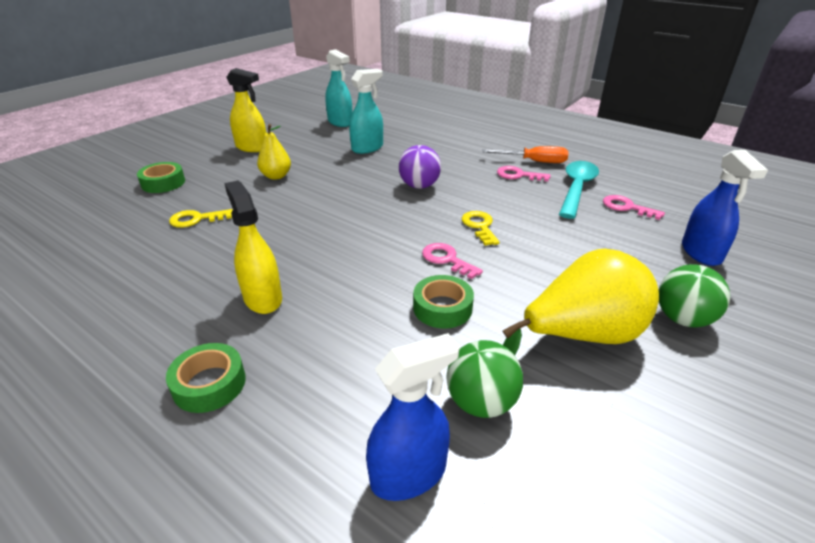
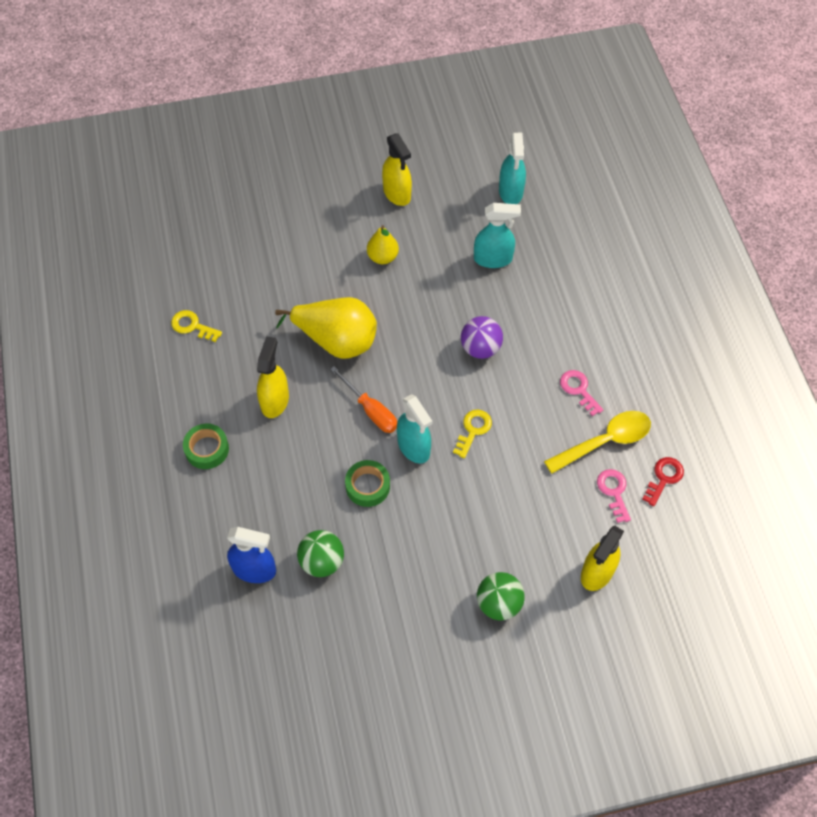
camera: 40 degrees right, 25 degrees up
green tape [137,162,185,193] -> none
yellow key [169,209,233,228] -> yellow key moved to [171,310,222,342]
pink key [422,243,483,279] -> turquoise spray bottle [397,394,432,464]
orange screwdriver [482,146,568,163] -> orange screwdriver moved to [330,366,397,433]
yellow pear [503,249,659,355] -> yellow pear moved to [275,297,377,359]
turquoise spoon [559,161,599,219] -> yellow spoon [544,411,651,474]
blue spray bottle [682,150,768,266] -> yellow spray bottle [581,526,624,591]
none -> red key [643,457,684,506]

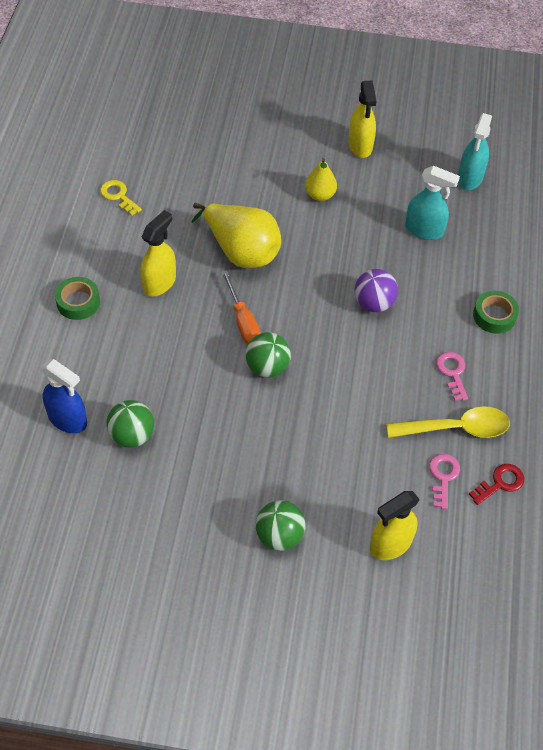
camera: 20 degrees right, 5 degrees down
green tape [345,460,390,507] -> green tape moved to [473,291,519,334]
turquoise spray bottle [397,394,432,464] -> green ball [246,332,291,378]
yellow key [453,410,492,458] -> none

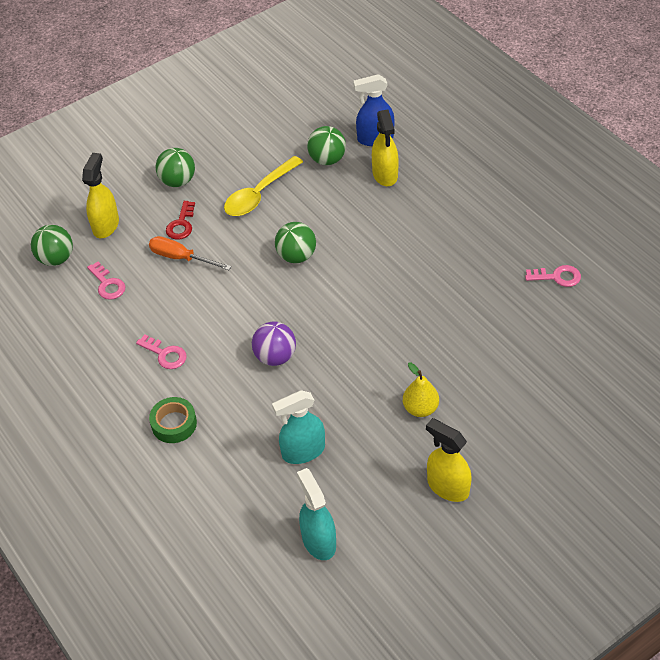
camera: 140 degrees right, 5 degrees down
green tape [55,277,100,320] -> none
yellow key [100,180,142,216] -> pink key [525,265,581,287]
yellow spray bottle [140,210,176,297] -> yellow spray bottle moved to [372,109,398,186]
yellow pear [192,203,281,268] -> none
orange screwdriver [222,270,261,345] -> orange screwdriver moved to [149,236,231,270]
yellow spoon [386,407,510,438] -> yellow spoon moved to [224,156,303,216]
red key [469,464,524,505] -> red key moved to [166,201,195,240]
none -> green ball [31,225,73,266]

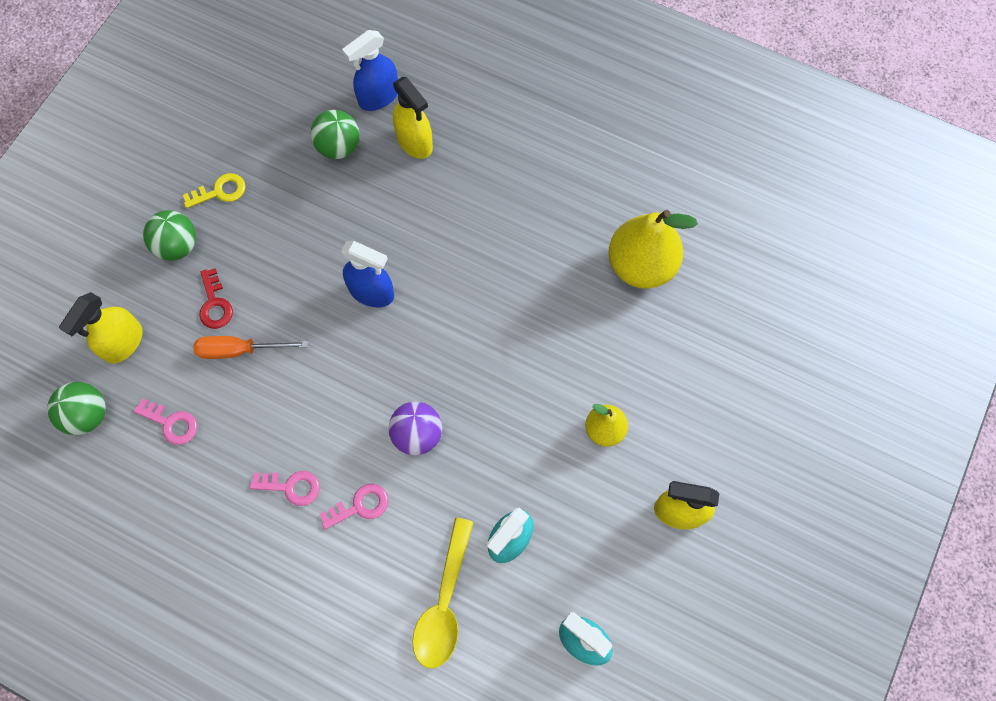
camera: 30 degrees left, 20 degrees up
yellow spray bottle [82,153,119,238] -> yellow spray bottle turned 135 degrees counterclockwise [59,292,143,364]
green tape [149,397,197,443] -> none
yellow spoon [224,156,303,216] -> yellow spoon moved to [413,518,474,668]
green ball [275,222,316,263] -> blue spray bottle [341,241,394,307]
pink key [525,265,581,287] -> pink key moved to [320,484,388,529]
none -> yellow key [183,173,246,208]
none -> yellow pear [608,210,698,289]

